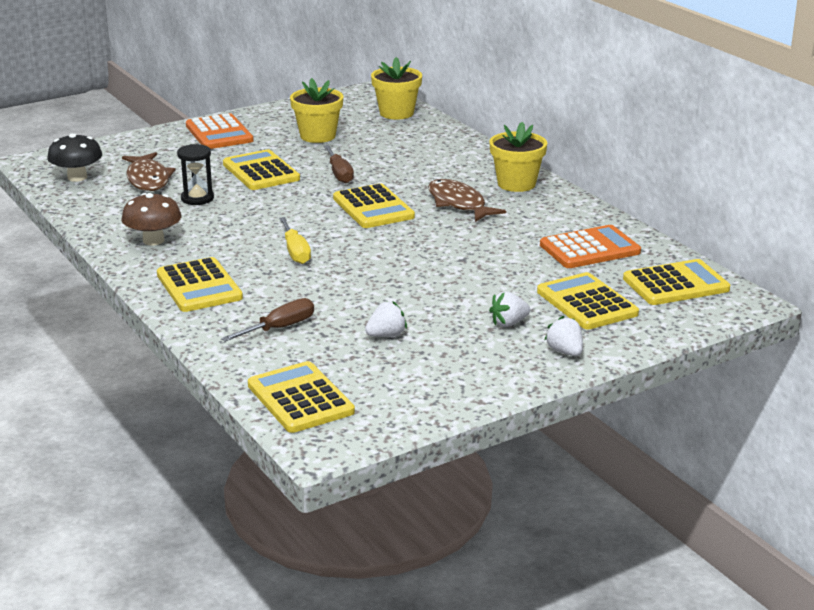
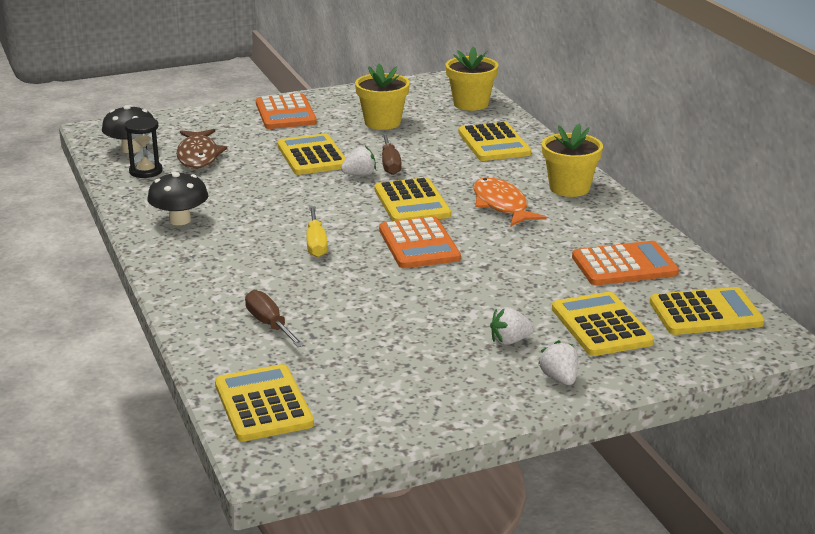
camera: 10 degrees right, 0 degrees up
brown mushroom [121,193,181,245] -> black mushroom [147,172,208,225]
yellow calculator [157,257,243,312] -> yellow calculator moved to [458,122,531,161]
black hourglass [177,144,214,205] -> black hourglass moved to [124,117,163,178]
brown screwdriver [221,298,314,342] -> brown screwdriver turned 90 degrees counterclockwise [245,290,304,347]
white strawberry [365,301,407,337] -> white strawberry moved to [341,146,376,176]
brown fish [428,179,506,222] -> orange fish [473,177,547,227]
none -> orange calculator [379,216,461,268]

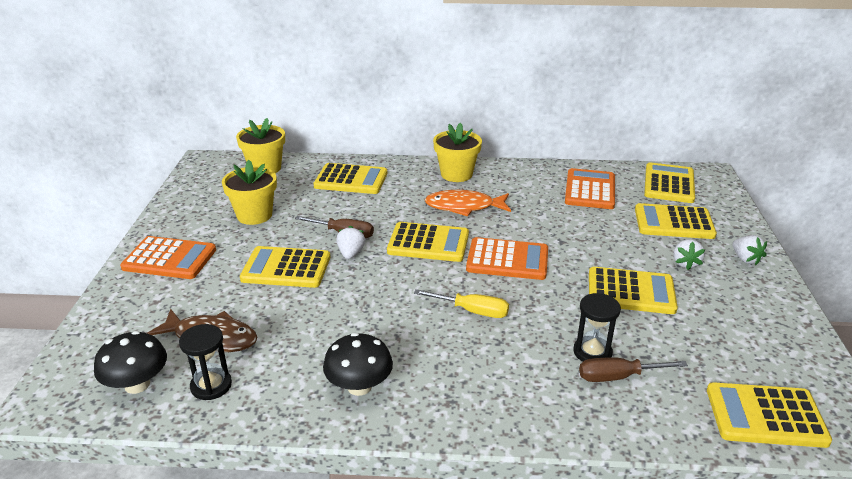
camera: 65 degrees left, 5 degrees up
white strawberry [538,340,578,385] -> white strawberry turned 120 degrees counterclockwise [732,235,767,265]
none -> black hourglass [573,293,621,362]
none -> yellow calculator [589,267,678,314]

